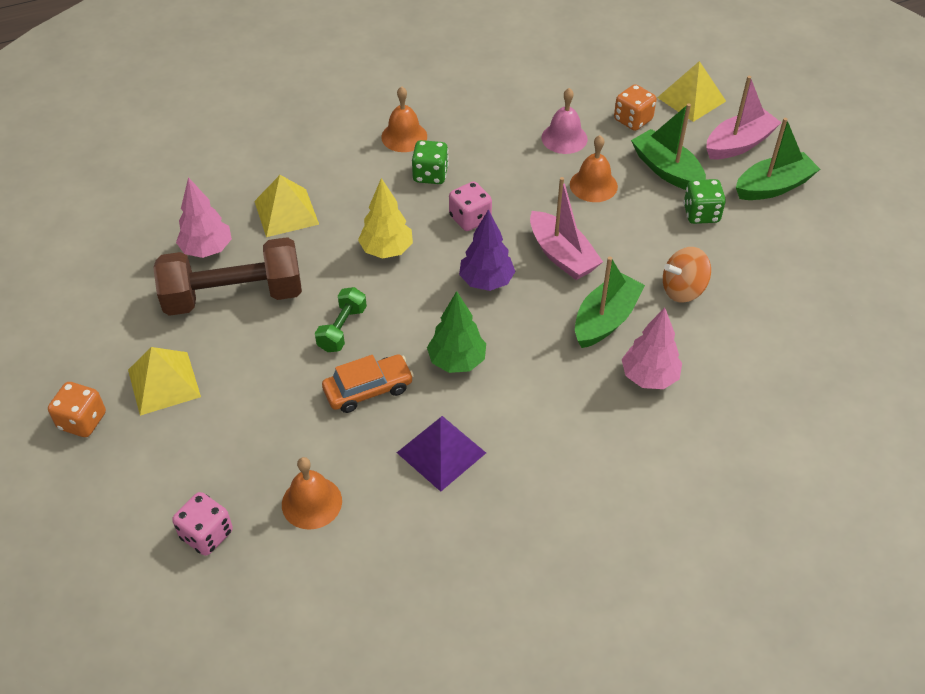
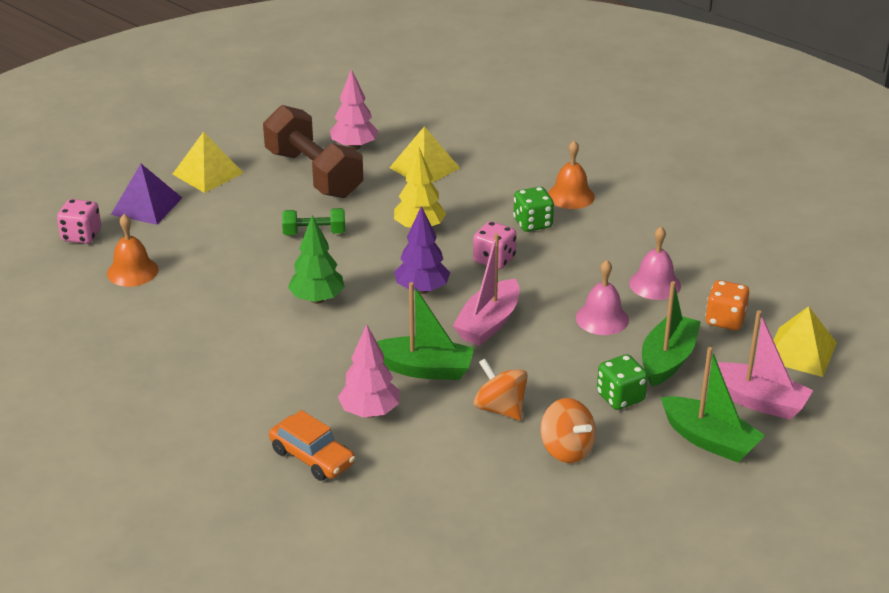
camera: 65 degrees right, 15 degrees down
orange dice [48,382,106,437] -> none
orange car [322,354,414,413] -> orange car moved to [269,410,355,481]
purple pyramid [397,416,486,492] -> purple pyramid moved to [111,164,182,225]
orange bell [570,135,618,202] -> pink bell [576,260,629,335]
none -> orange spinning top [540,398,596,463]

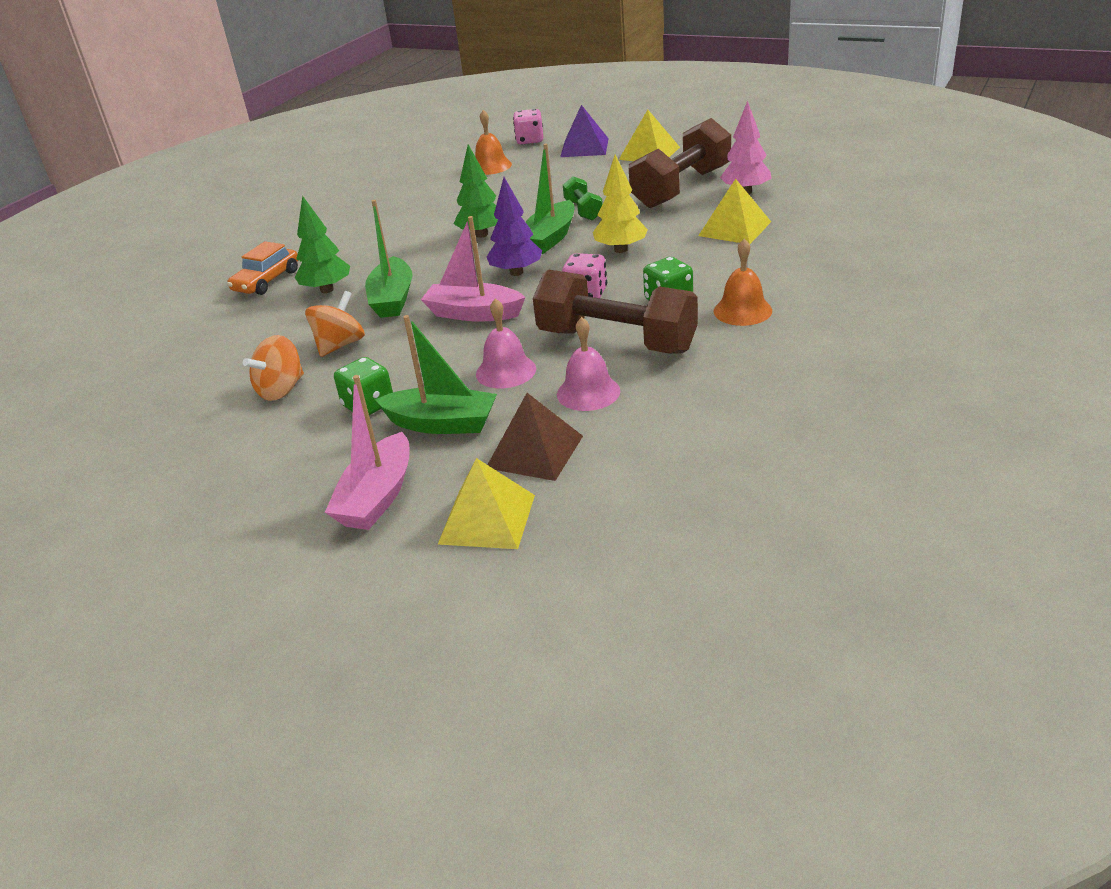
camera: 80 degrees right, 0 degrees up
pink tree [338,324,399,417] -> green tree [295,195,350,293]
green boat [661,347,765,463] -> green boat moved to [526,143,574,254]
orange dice [705,280,750,330] -> brown pyramid [488,393,583,481]
none -> brown dumbbell [533,269,698,354]

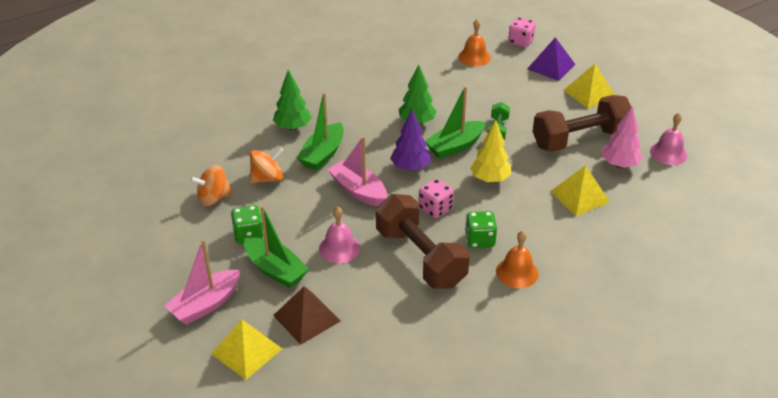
camera: 25 degrees right, 5 degrees up
orange car [227,241,298,295] -> none
pink bell [557,317,620,411] -> pink bell moved to [650,113,688,165]

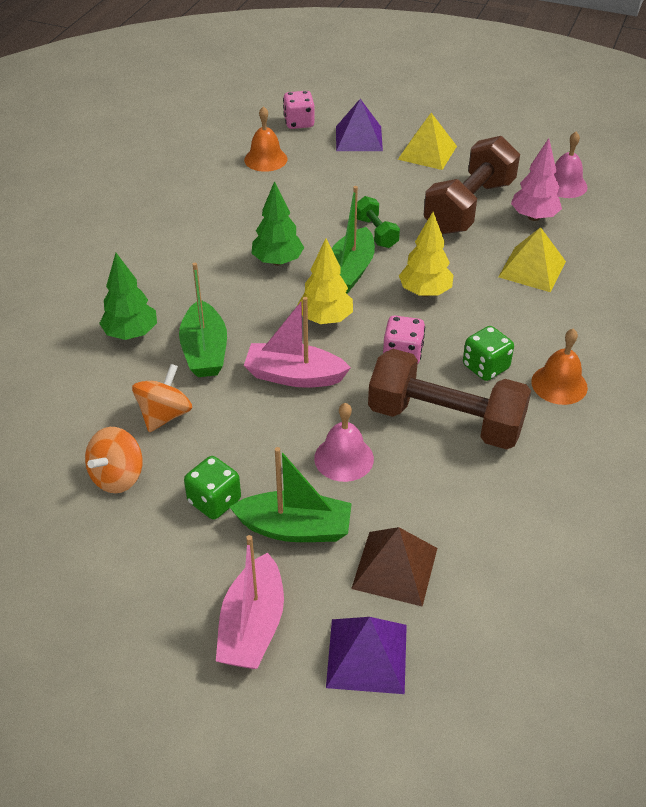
camera: 35 degrees left, 5 degrees up
yellow pyramid [211,319,282,380] -> purple pyramid [326,617,407,694]
purple tree [390,109,431,171] -> yellow tree [297,238,353,324]

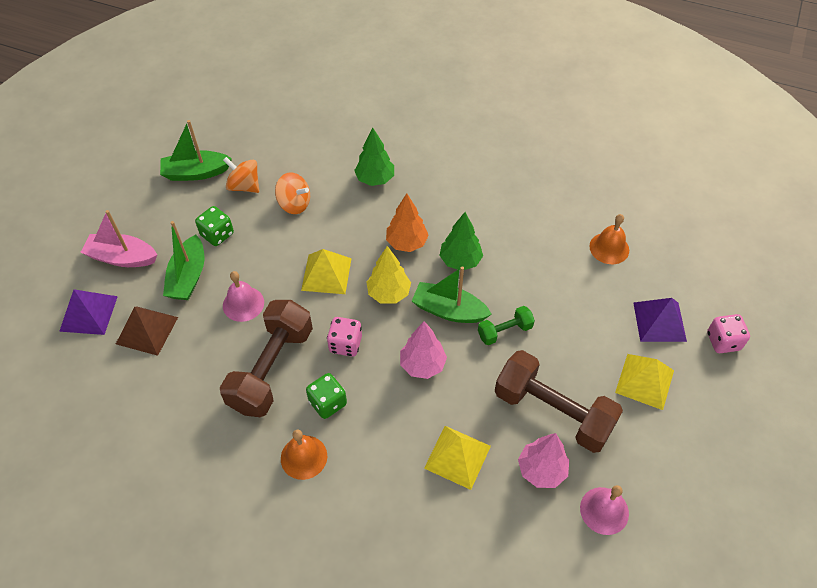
camera: 90 degrees right, 10 degrees up
green boat [179,263,227,377] -> green boat moved to [160,120,232,181]
pink boat [244,297,351,388] -> yellow pyramid [301,249,352,294]
pink dice [283,91,315,129] -> pink dice moved to [707,314,750,353]
yellow tree [399,212,454,297] -> pink tree [400,321,447,379]
none -> orange tree [386,193,429,252]

